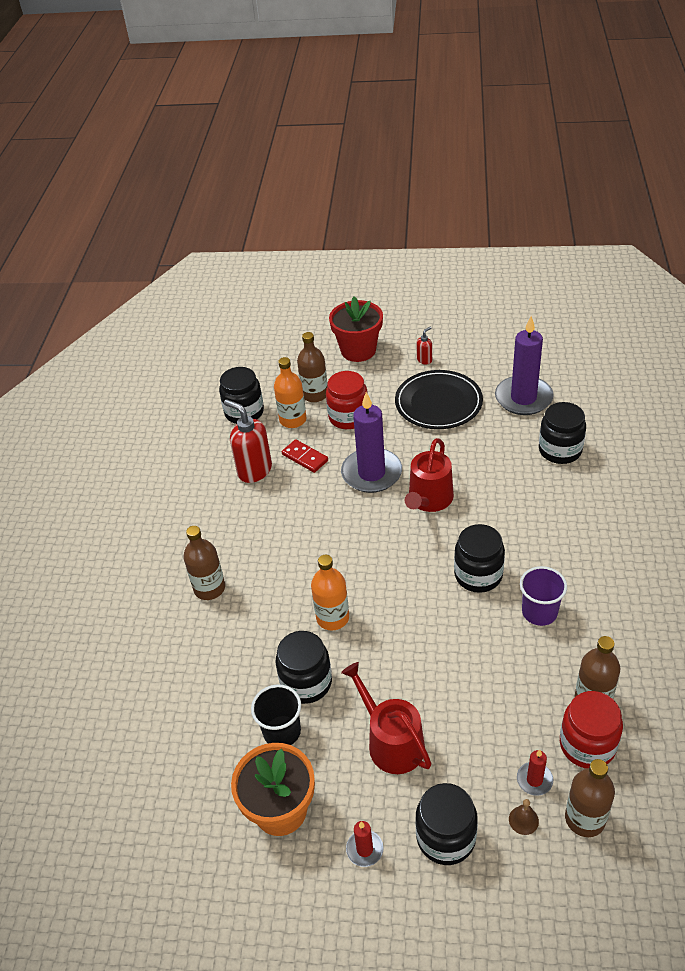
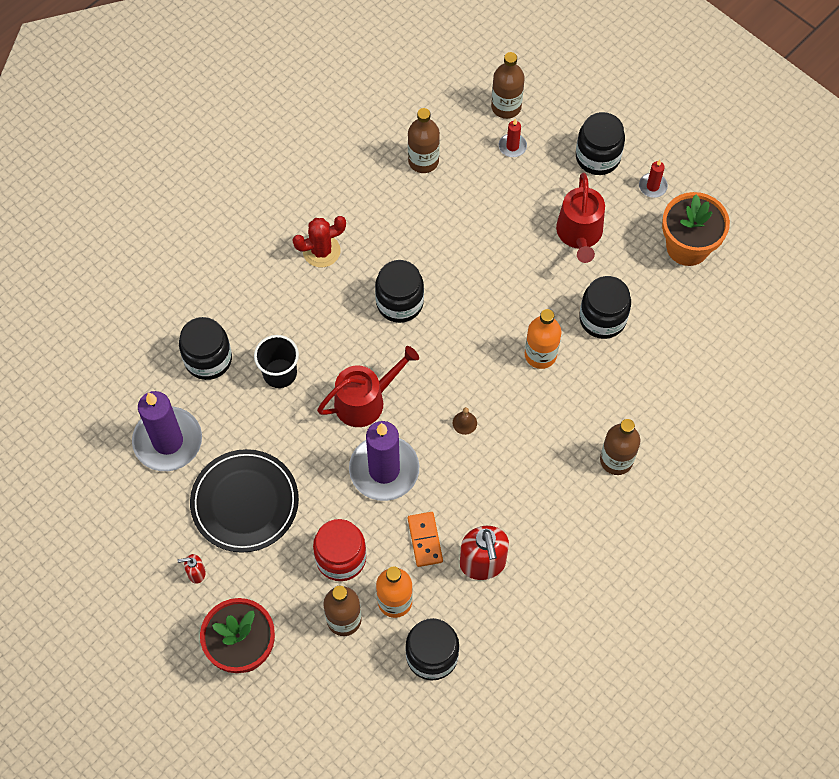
camera: 145 degrees left, 20 degrees up
black cup [251,684,301,745] -> black cup moved to [254,335,299,388]
red domino [282,439,328,473] -> orange domino [408,512,443,567]
brown bell [509,799,539,835] -> brown bell moved to [453,407,477,435]
purple cup [520,566,567,626] -> none
red jar [560,691,623,769] -> none
none -> red cactus [293,216,346,267]

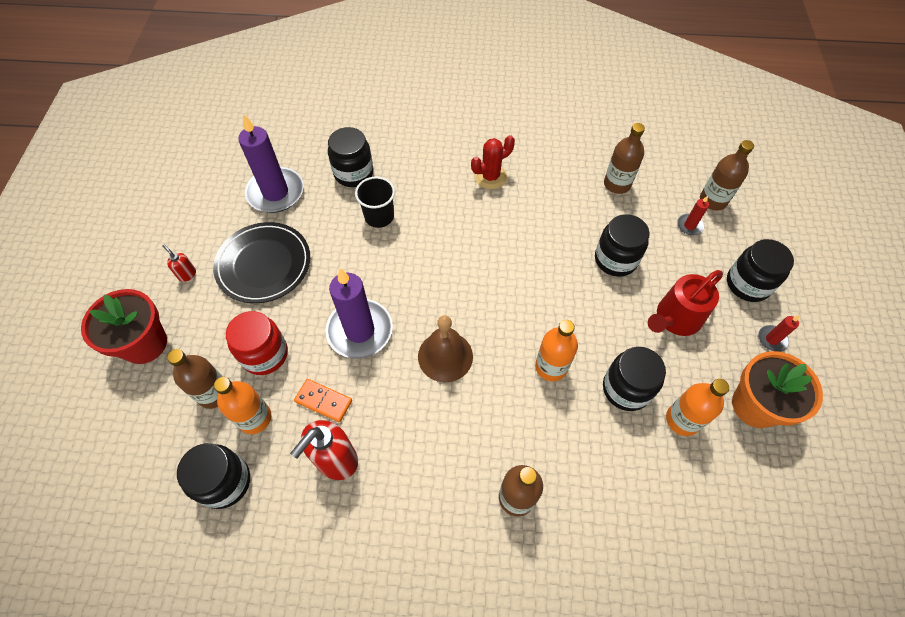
camera: 50 degrees right, 5 degrees down
red cactus [293,216,346,267] -> red cactus turned 60 degrees counterclockwise [471,135,515,189]
red watering can [317,346,419,427] -> none
black jar [375,260,424,323] -> black jar moved to [595,214,650,277]
orange domino [408,512,443,567] -> orange domino turned 75 degrees clockwise [294,379,352,422]
brown bell [453,407,477,435] -> brown bell [418,315,473,382], size x2.29
none -> orange bottle [666,379,729,436]

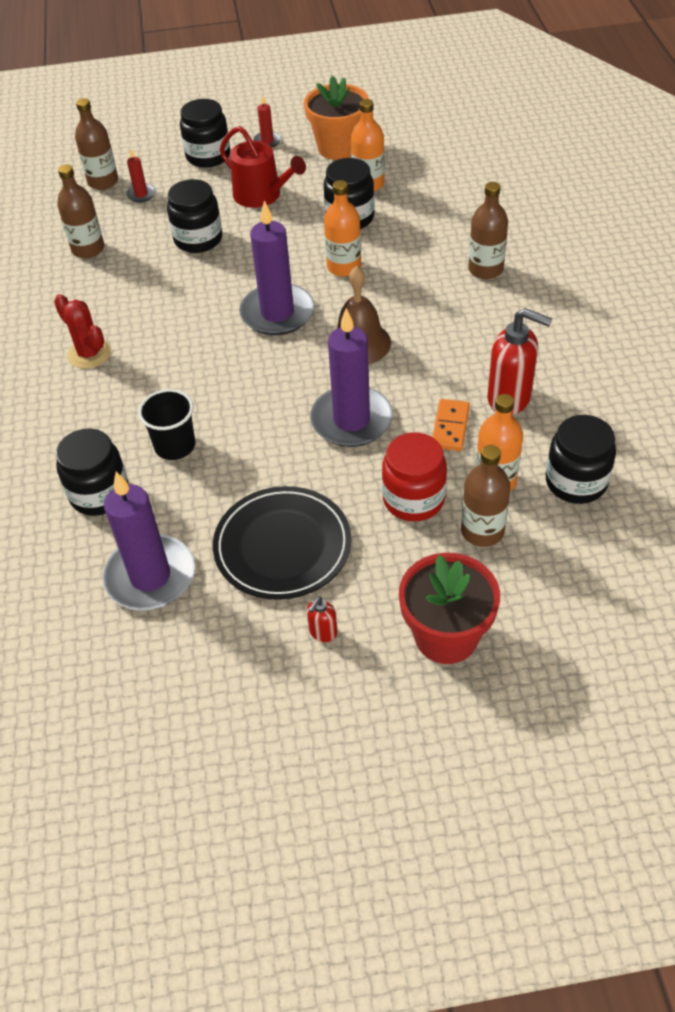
camera: 100 degrees left, 10 degrees down
none -> purple candle [239,200,315,335]

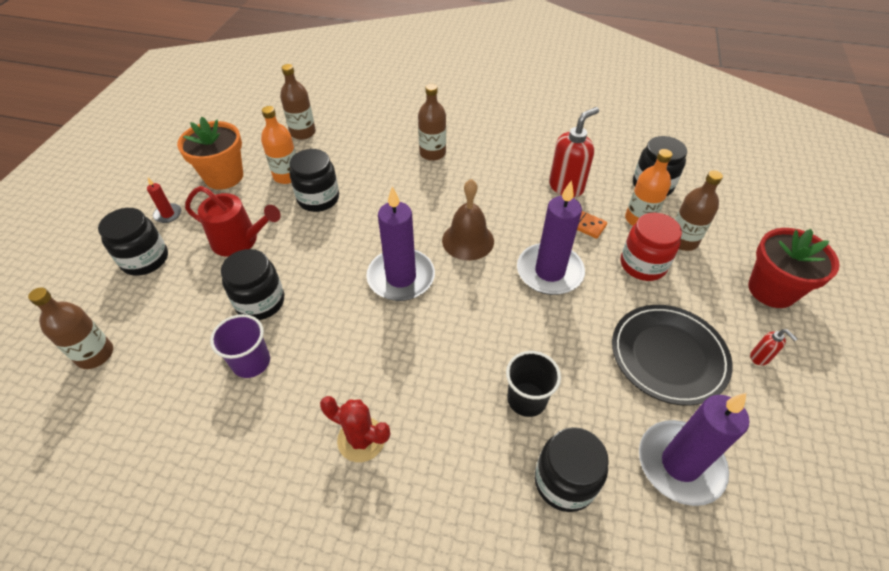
camera: 70 degrees left, 0 degrees up
red cactus [54,294,111,369] -> red cactus turned 45 degrees clockwise [320,396,390,462]
brown bottle [57,164,104,258] -> brown bottle moved to [280,64,316,140]
red candle [126,149,155,202] -> none
red watering can [220,126,306,208] -> red watering can turned 45 degrees clockwise [185,186,281,257]
orange bottle [324,180,361,277] -> none
none -> purple cup [210,314,270,378]

